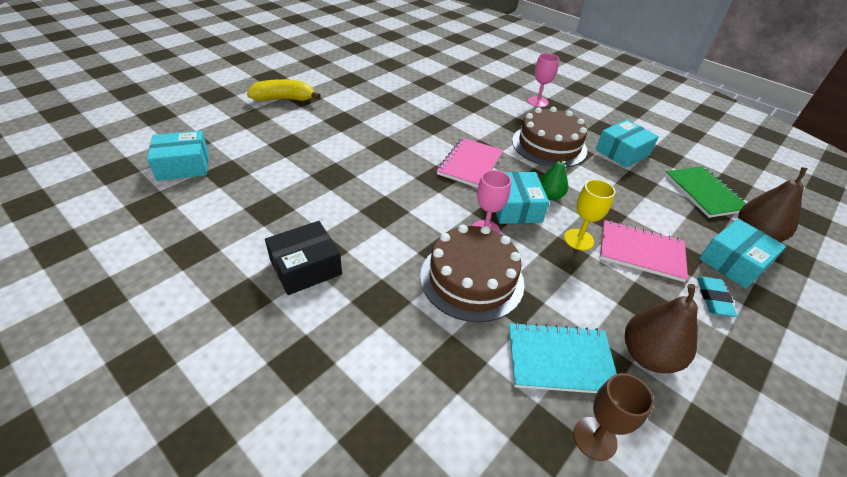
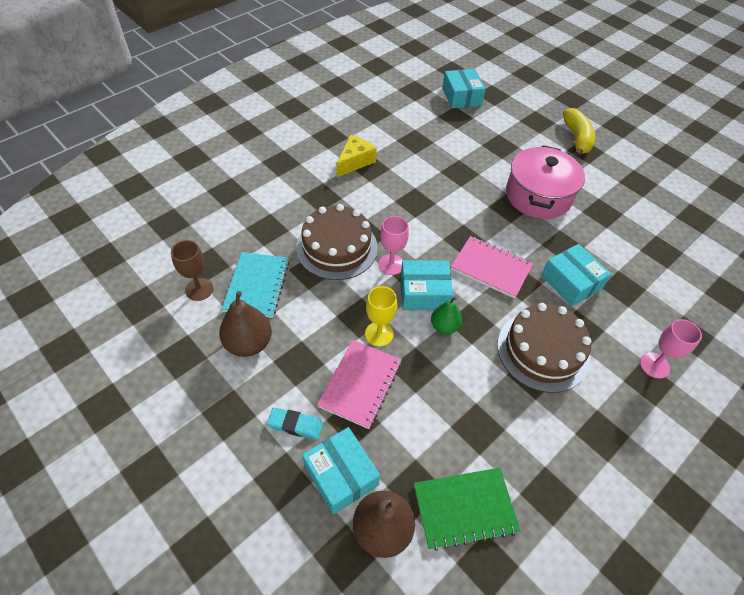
camera: 95 degrees right, 10 degrees up
black box [265,221,342,295] -> yellow cheese [336,135,377,177]
turquoise box [596,120,659,168] -> turquoise box moved to [541,244,611,306]
none -> pink pot [506,145,585,219]

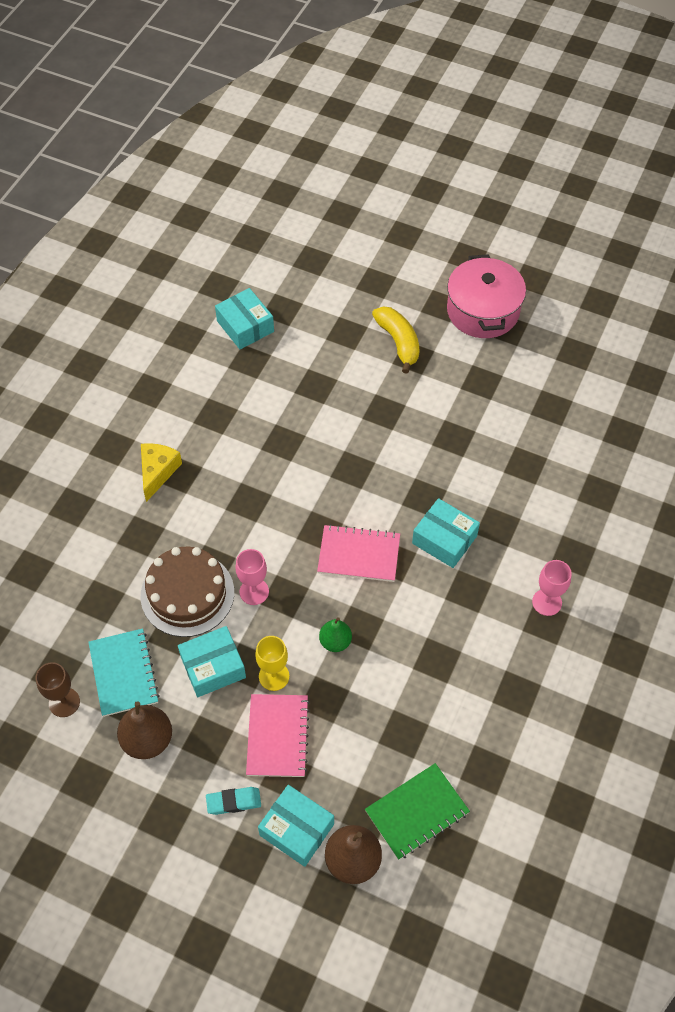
camera: 20 degrees left, 5 degrees up
turquoise box [400,260,453,310] -> turquoise box moved to [178,626,246,697]
brown cake [497,303,591,393] -> none
pink pot [506,145,585,219] -> pink pot moved to [447,254,526,338]

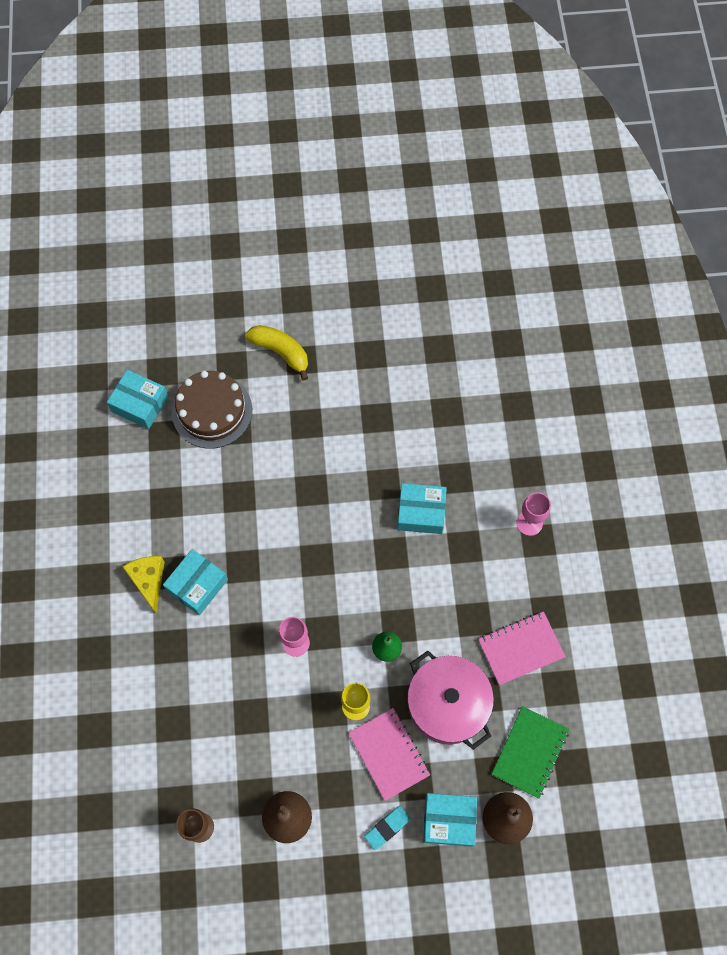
camera: 30 degrees left, 10 degrees up
turquoise notebook [88,628,160,717] -> none
brown cake [141,546,234,637] -> brown cake moved to [172,371,252,449]
turquoise box [178,626,246,697] -> turquoise box moved to [163,549,228,615]
pink notebook [317,524,400,582] -> pink notebook moved to [478,612,566,685]
pink pot [447,254,526,338] -> pink pot moved to [407,651,494,750]

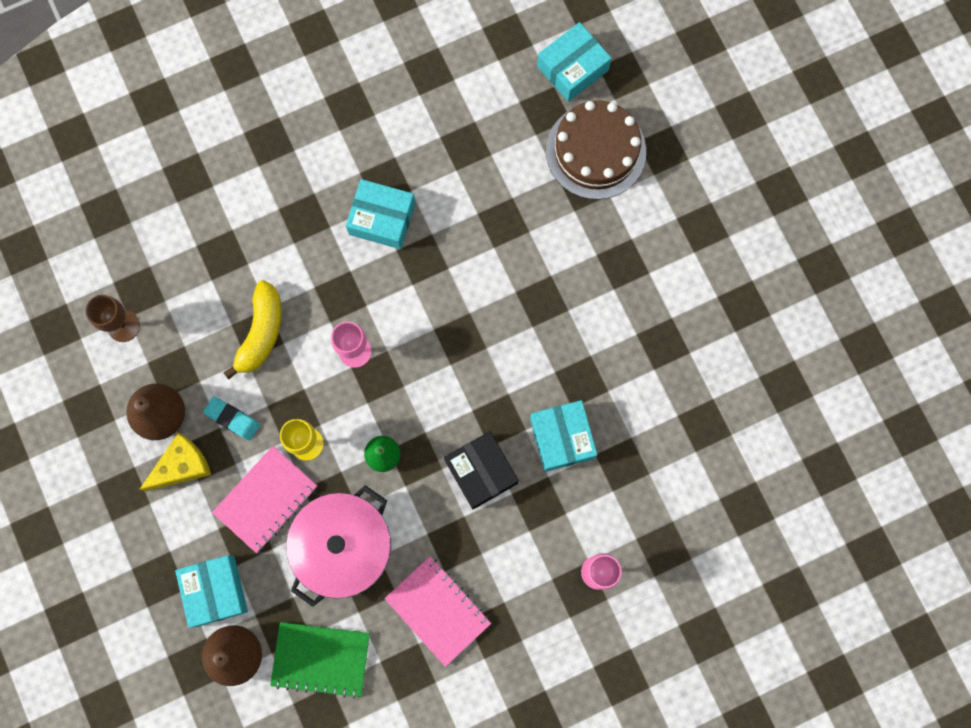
camera: 70 degrees right, 10 degrees up
turquoise box [107,370,168,429] -> turquoise box turned 45 degrees clockwise [537,22,612,102]
yellow cheese [123,556,165,613] -> yellow cheese moved to [139,433,211,492]
yellow banana [245,325,308,381] -> yellow banana moved to [224,280,282,379]
turquoise eraser [364,806,411,850] -> turquoise eraser moved to [203,397,260,441]
none -> black box [444,431,519,509]

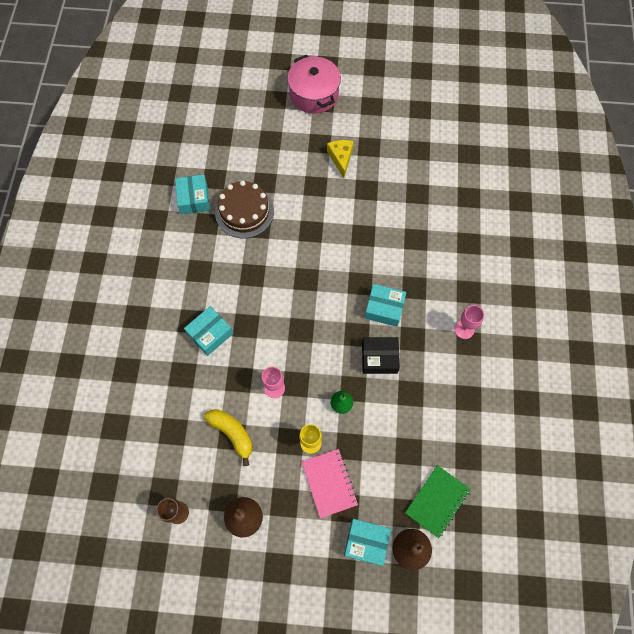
camera: 60 degrees left, 10 degrees down
yellow cheese [139,433,211,492] -> yellow cheese moved to [327,140,354,178]
turquoise eraser [203,397,260,441] -> none
pink pot [286,485,391,607] -> pink pot moved to [287,55,341,114]
pink notebook [385,556,491,667] -> none

